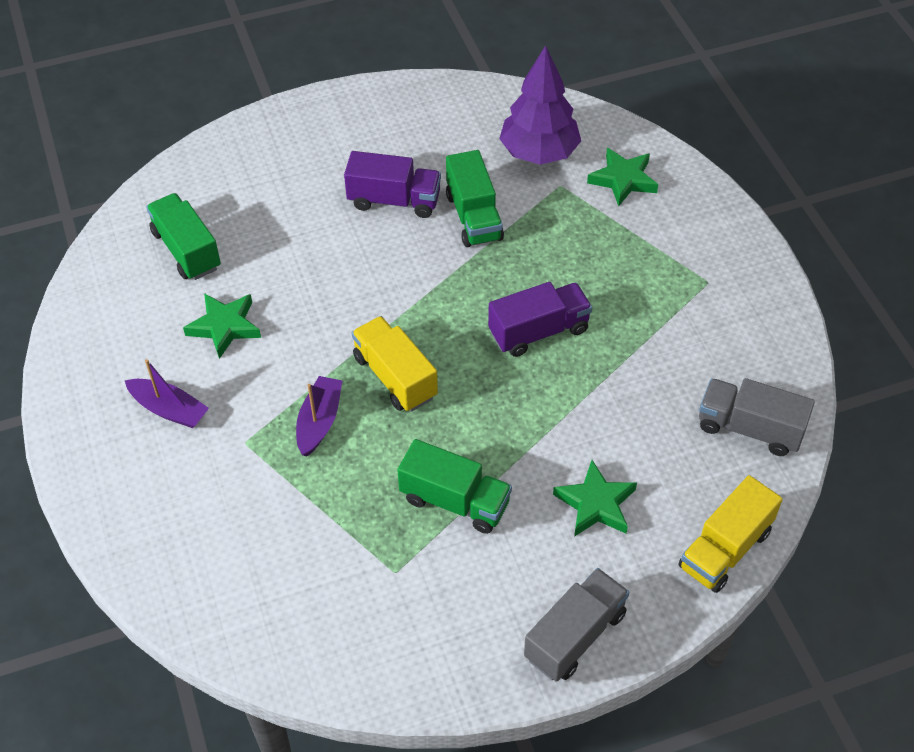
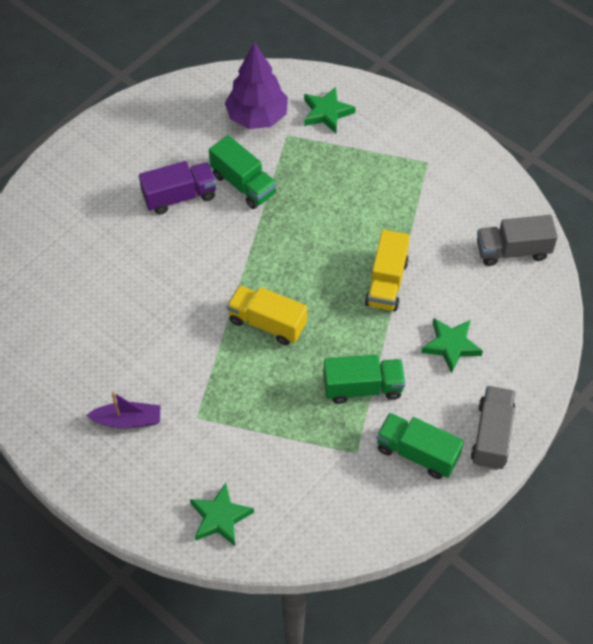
camera: 30 degrees left, 5 degrees up
green truck [146,193,221,280] -> green truck moved to [376,413,464,479]
green star [183,293,261,359] -> green star moved to [190,483,254,546]
purple boat [296,376,342,456] -> none
purple truck [488,282,592,357] -> none
yellow truck [679,475,783,593] -> yellow truck moved to [365,230,410,311]

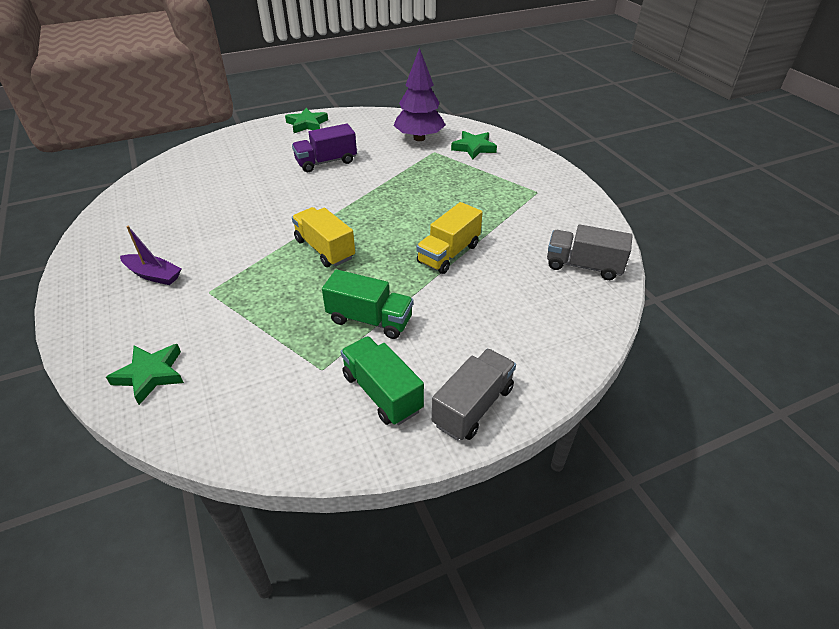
camera: 25 degrees right, 15 degrees down
purple truck [139,161,216,215] -> purple truck turned 150 degrees clockwise [292,124,357,172]
green truck [209,135,277,209] -> none
green star [421,318,483,374] -> green star moved to [285,108,328,133]

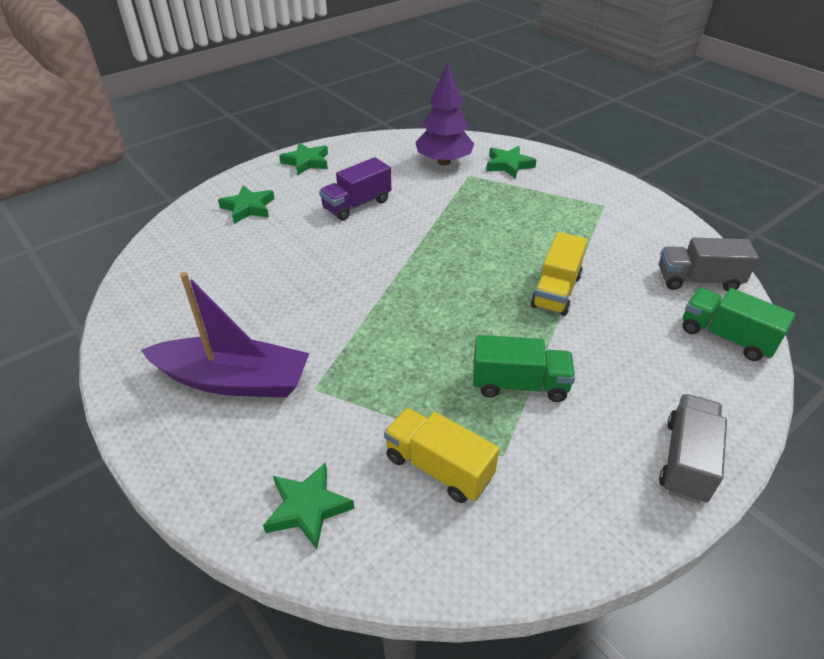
camera: 15 degrees left, 0 degrees up
purple boat [120,226,182,285] -> purple boat [141,272,309,397], size x1.89
yellow truck [292,207,355,267] -> yellow truck moved to [384,408,499,503]
green truck [341,336,424,425] -> green truck moved to [683,288,795,361]
none -> green star [218,185,275,224]

